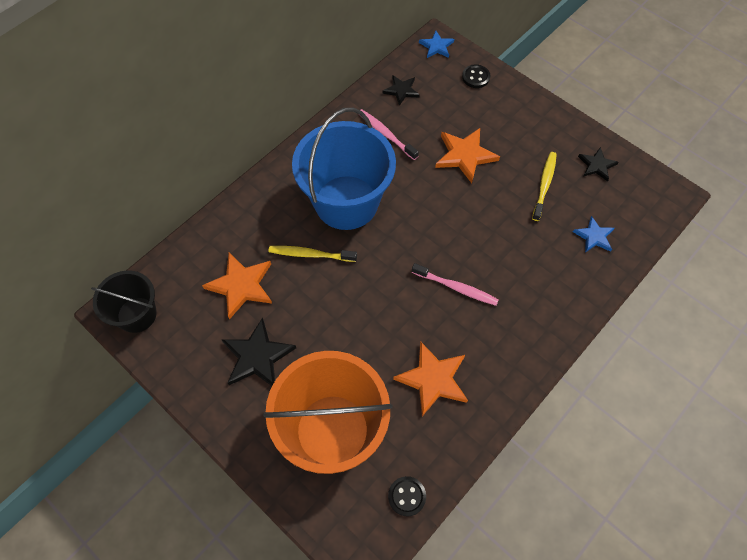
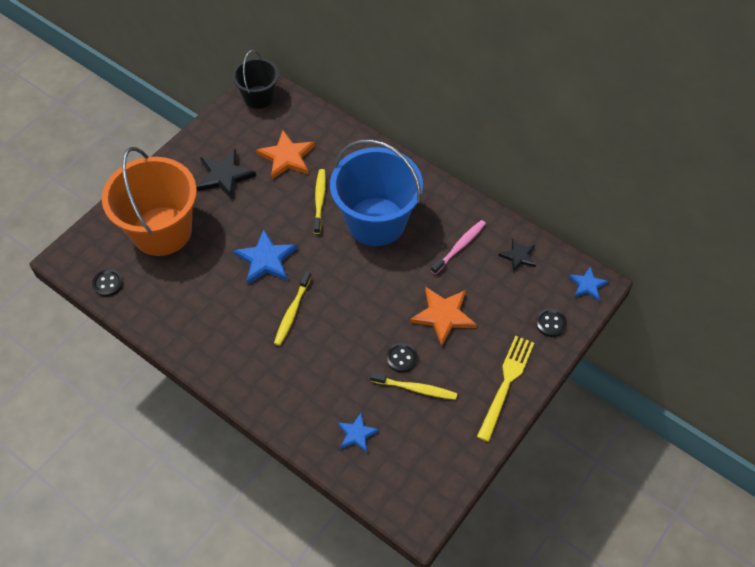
camera: 85 degrees right, 5 degrees down
orange star [393,341,468,417] -> none
pink toothbrush [412,263,499,306] -> yellow toothbrush [274,271,311,346]
black star [578,147,619,182] -> none
none -> blue star [233,229,297,284]
none -> black button [386,343,418,372]
none -> yellow fork [477,336,534,442]

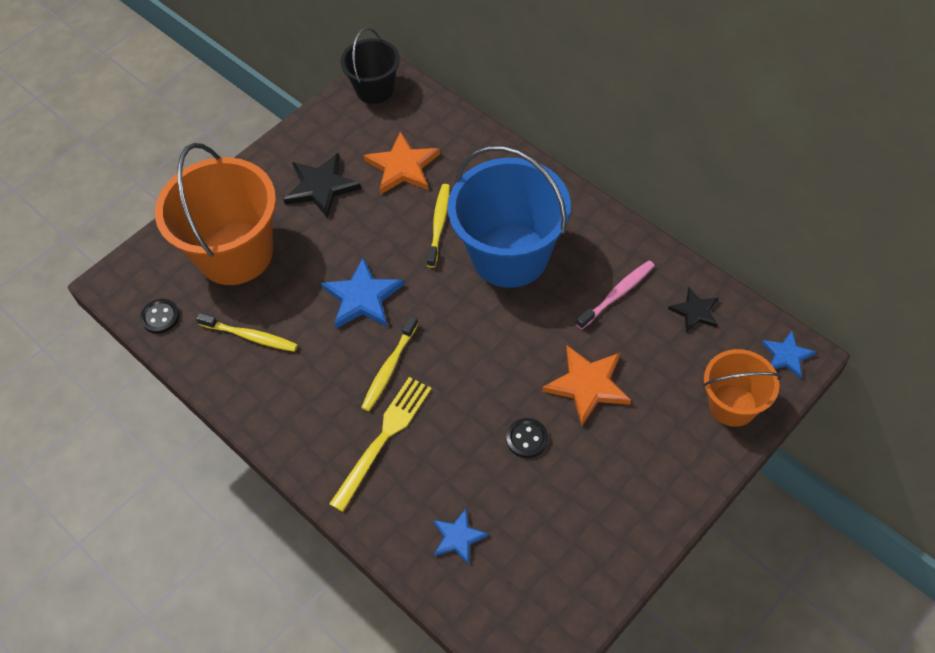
camera: 10 degrees right, 0 degrees up
yellow toothbrush [370,372,457,400] -> yellow toothbrush moved to [196,313,298,352]
yellow fork [477,336,534,442] -> yellow fork moved to [329,377,432,512]
black button [536,309,567,337] -> orange bucket [703,349,781,427]

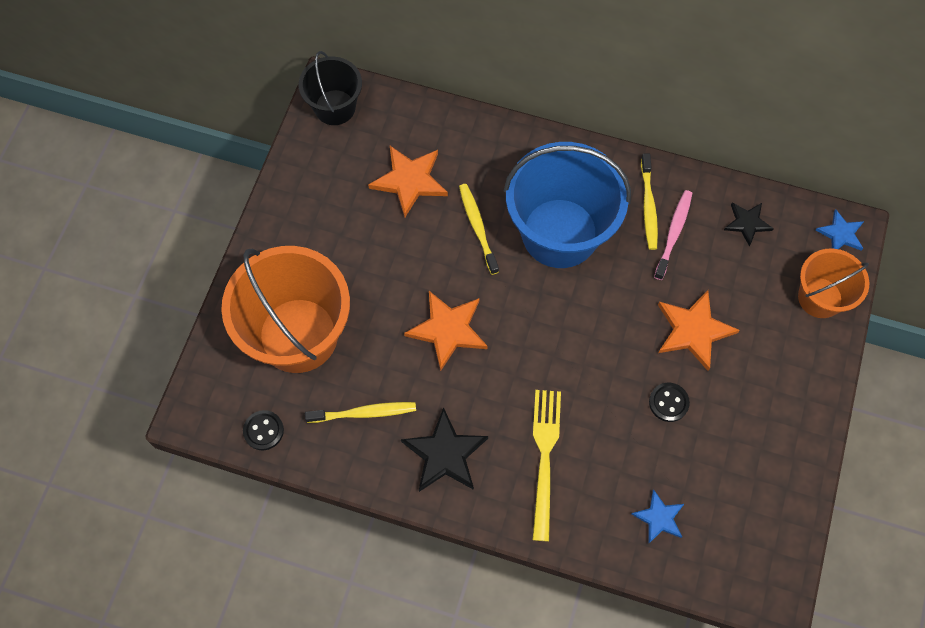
camera: 30 degrees left, 10 degrees up
black star [283,153,361,219] -> black star moved to [401,407,488,492]
blue star [321,258,404,328] -> orange star [404,291,488,371]
yellow toothbrush [361,316,418,411] -> yellow toothbrush moved to [641,154,658,250]

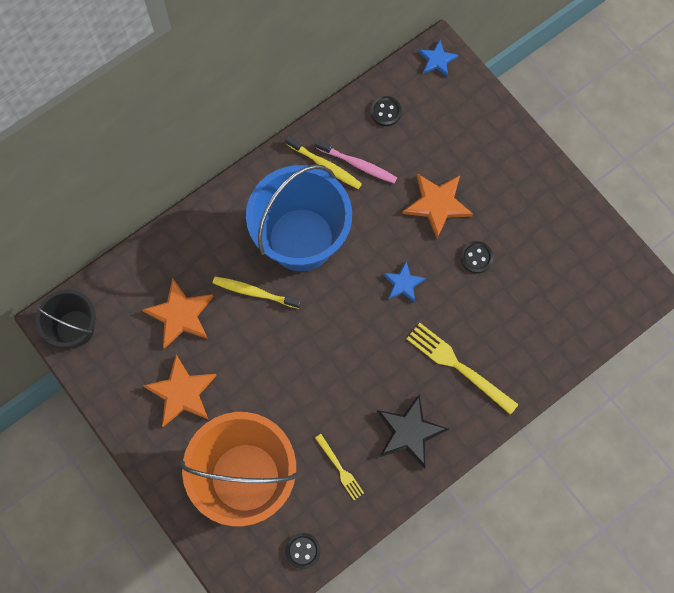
camera: 55 degrees left, 5 degrees up
yellow toothbrush [305,402,416,423] -> yellow fork [315,434,364,500]
orange star [404,291,488,371] -> orange star moved to [143,354,217,427]
blue star [631,489,684,544] -> blue star moved to [383,262,426,302]
pink toothbrush [654,190,692,280] -> pink toothbrush turned 150 degrees clockwise [316,139,397,183]
black star [724,203,774,247] -> black button [370,96,402,126]
orange bucket [798,249,869,318] -> none

